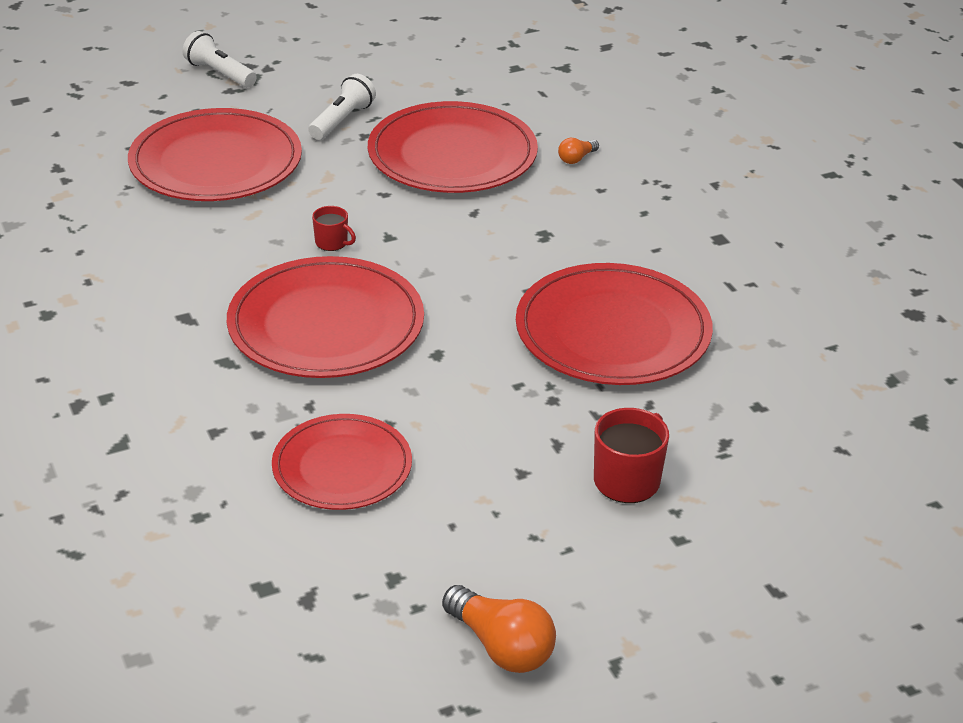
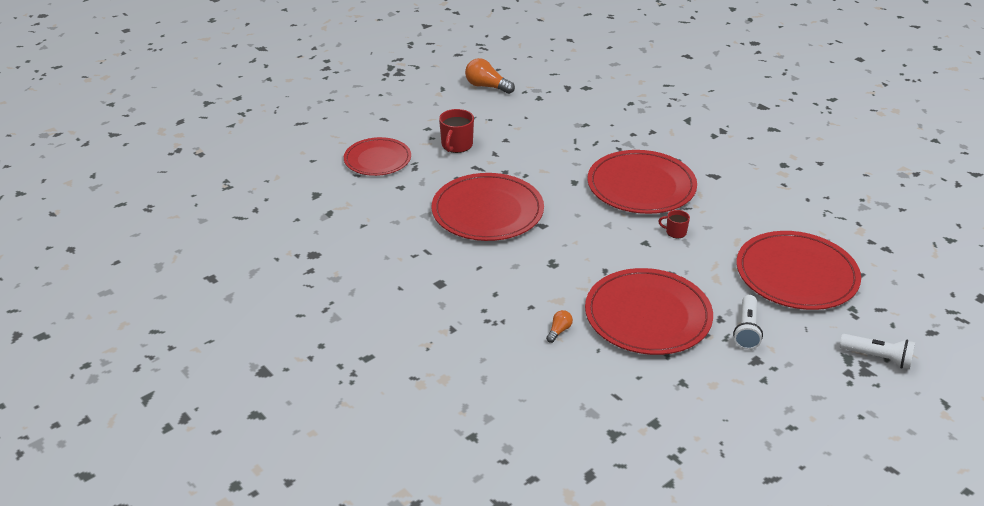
camera: 165 degrees right, 0 degrees up
red plate [272,414,412,510] -> red plate moved to [344,137,411,176]

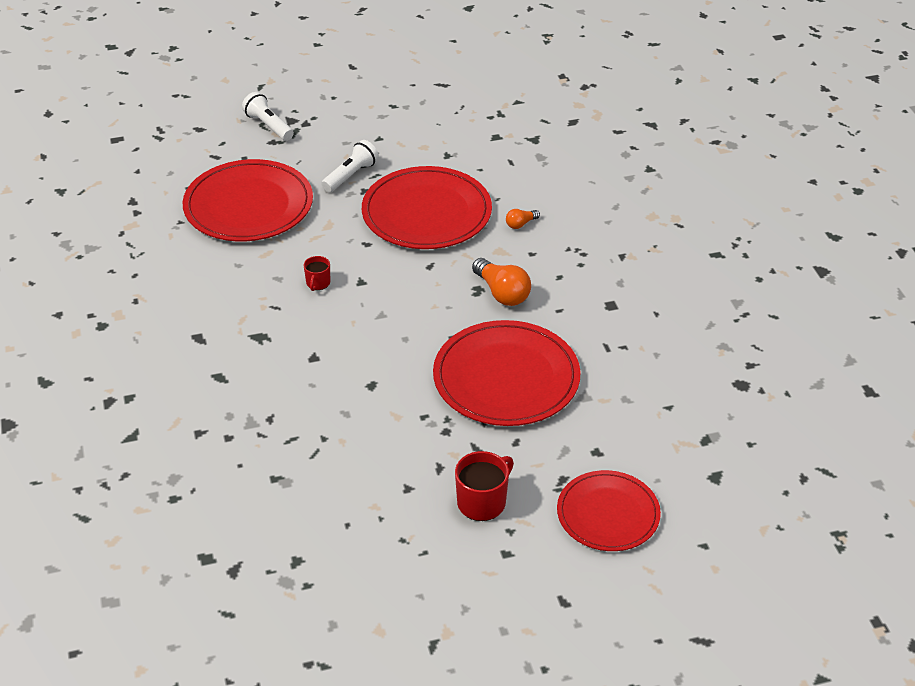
camera: 155 degrees left, 5 degrees up
orange light bulb [465,58,515,94] -> orange light bulb moved to [472,258,531,306]
red plate [587,150,697,214] -> none
red mug [658,210,690,238] -> red mug turned 60 degrees clockwise [304,256,330,291]

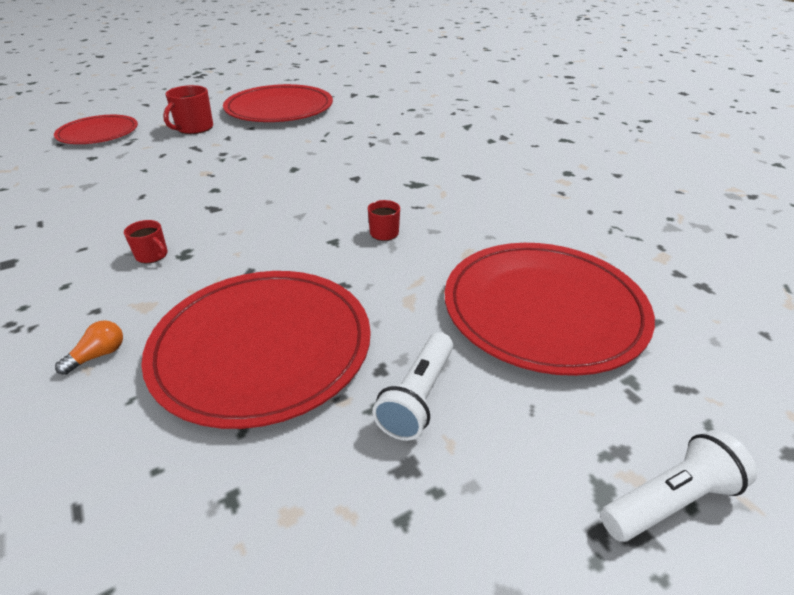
camera: 165 degrees right, 5 degrees down
white flashlight [242,92,294,141] -> white flashlight turned 60 degrees counterclockwise [600,430,757,542]
red plate [433,320,580,426] -> red plate moved to [223,84,333,122]
orange light bulb [472,258,531,306] -> red mug [124,220,168,263]

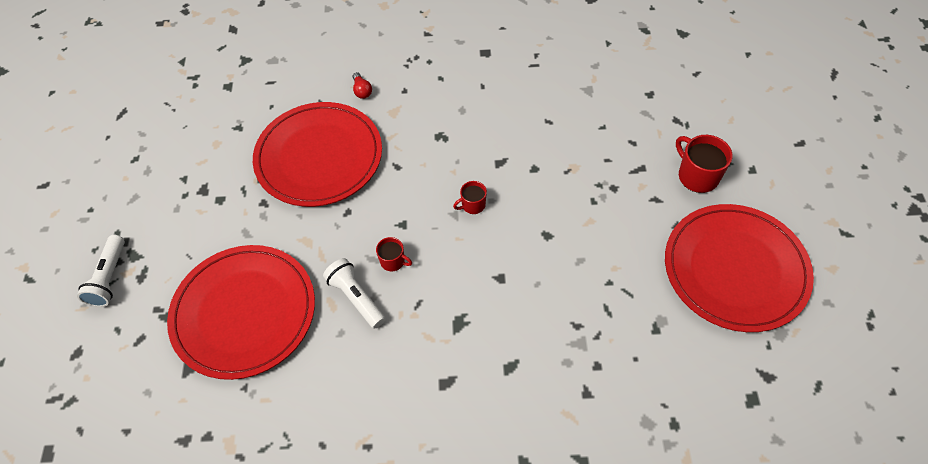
camera: 120 degrees right, 20 degrees up
red plate [54,115,138,144] -> none
orange light bulb [55,320,123,375] -> red light bulb [353,72,372,99]
red mug [124,220,168,263] -> red mug moved to [453,181,487,214]
white flashlight [372,332,453,441] -> white flashlight moved to [323,258,386,329]

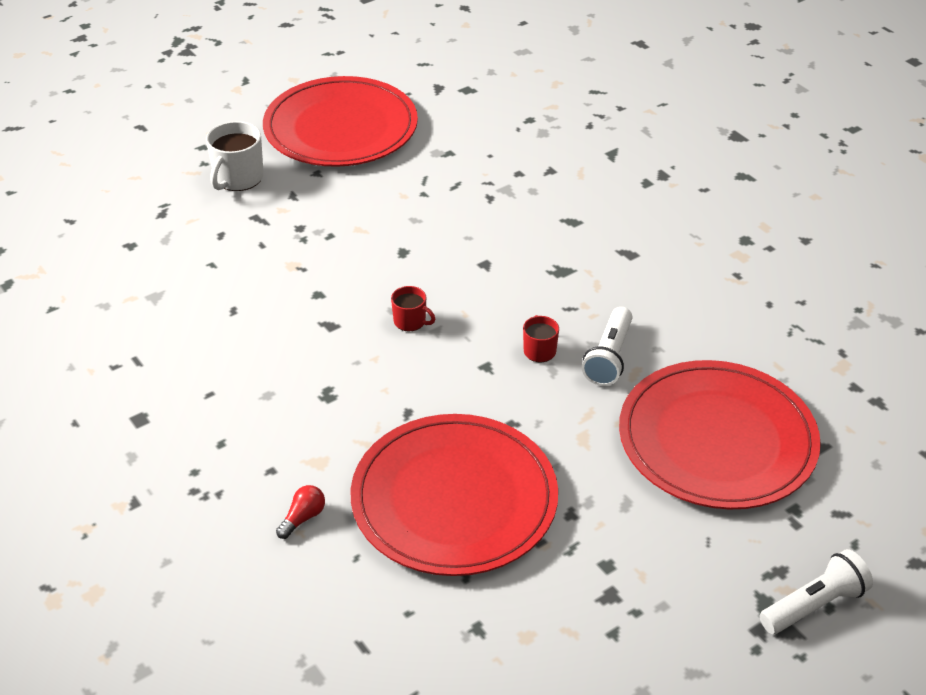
camera: 125 degrees left, 15 degrees down
red mug [676,135,732,193] -> white mug [206,121,264,191]

